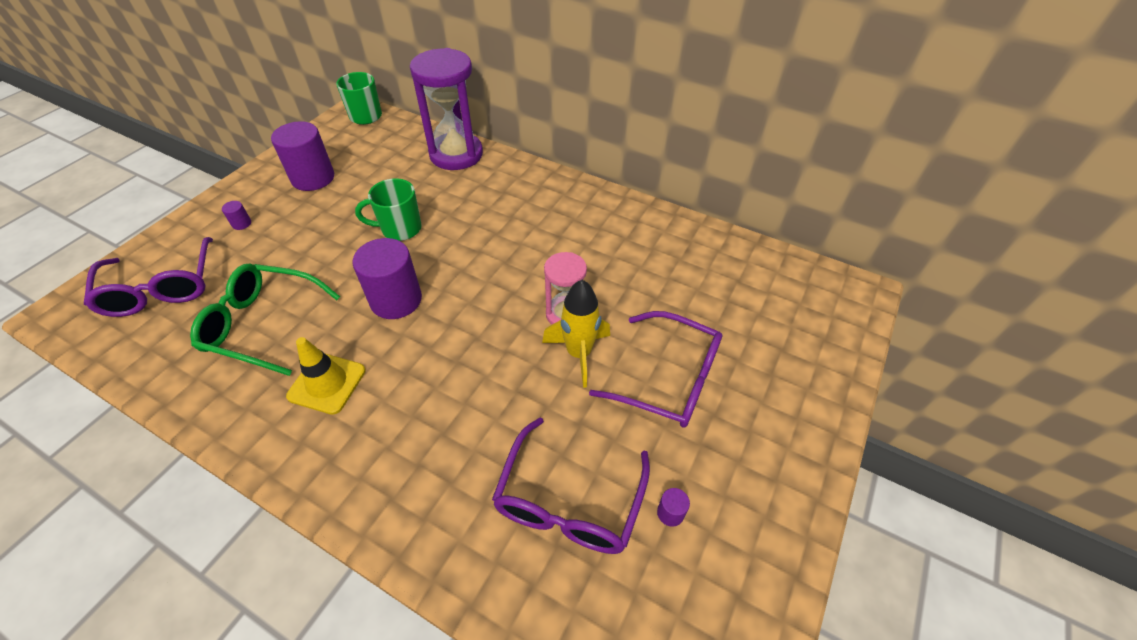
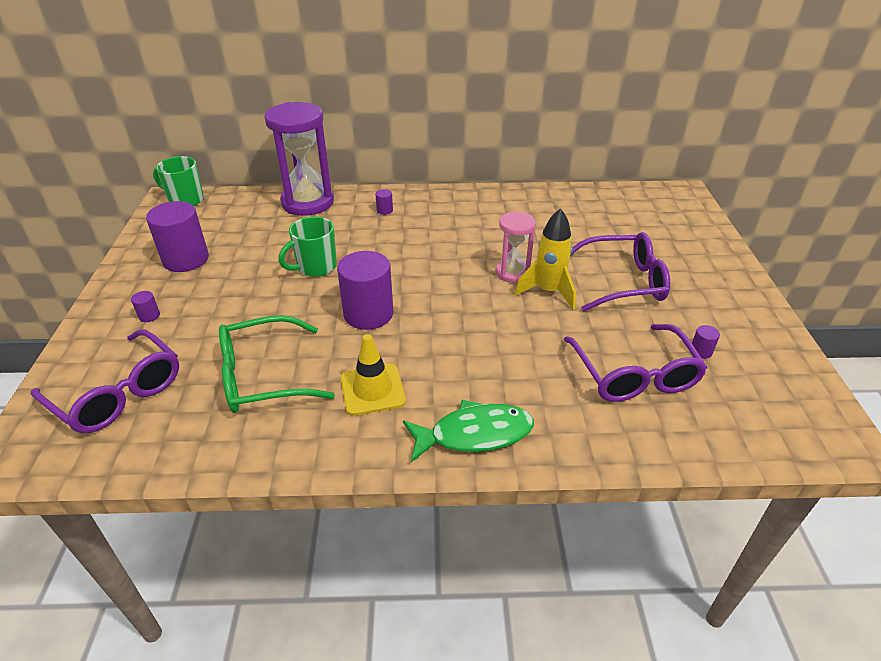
camera: 30 degrees left, 10 degrees down
none -> purple cylinder [375,189,393,215]
none -> green fish [403,400,534,462]

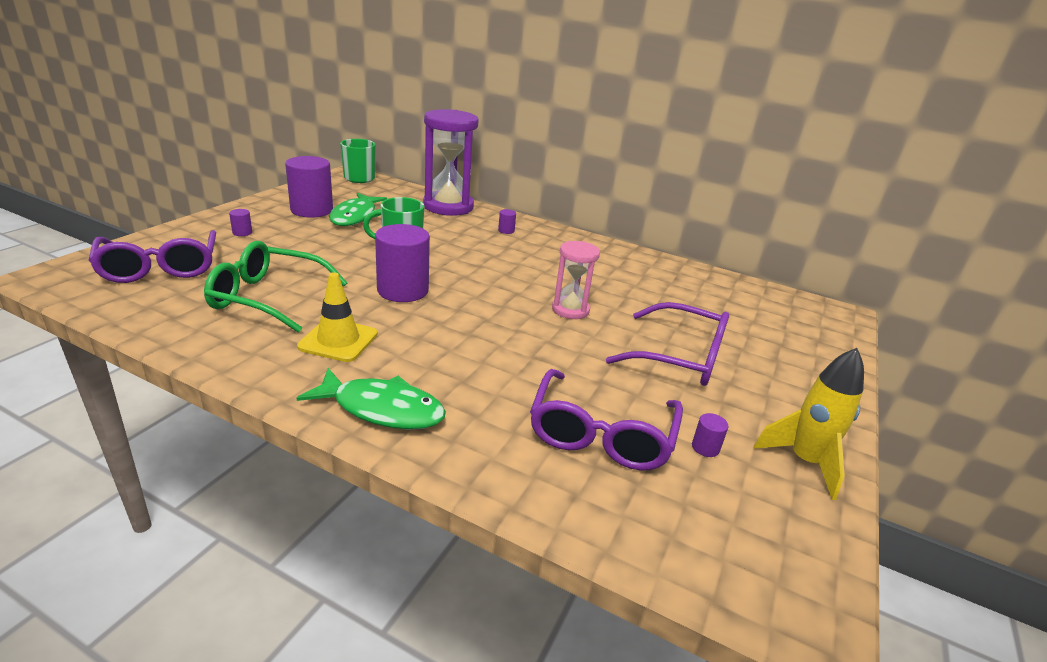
camera: 25 degrees right, 10 degrees down
yellow rocket [515,208,576,309] -> yellow rocket moved to [754,348,864,500]
none -> green fish [329,193,387,226]

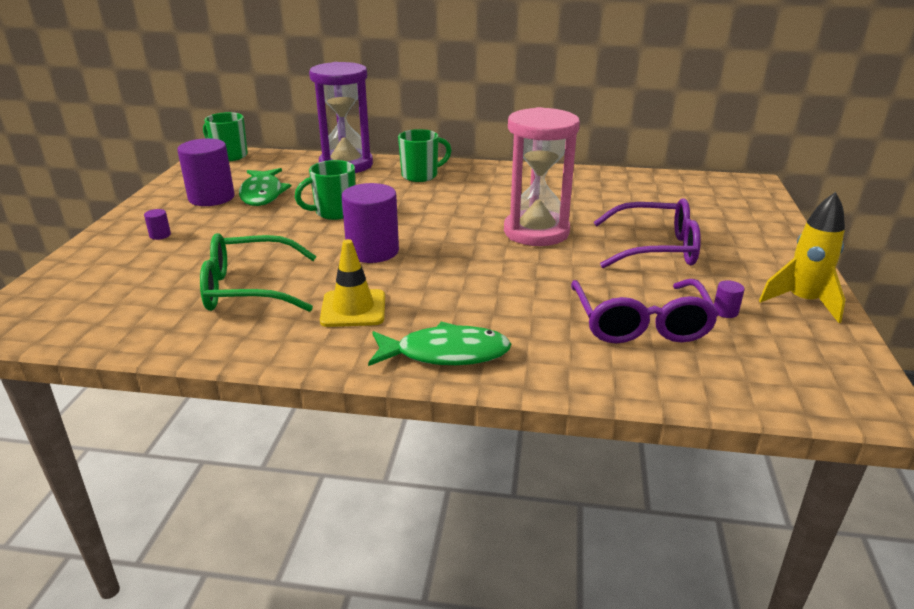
camera: 15 degrees left, 0 degrees up
purple glasses [88,230,216,283] -> none
purple cylinder [498,209,516,234] -> green mug [398,129,452,182]
pink hourglass [552,241,600,319] -> pink hourglass [504,107,580,246], size x1.77

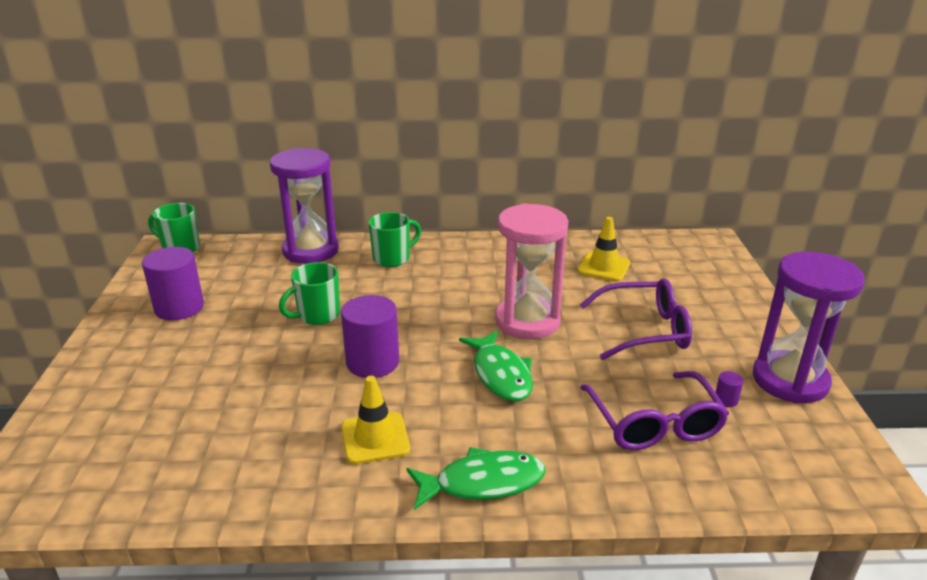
camera: 10 degrees left, 0 degrees up
purple cylinder [144,209,171,240] -> none
green glasses [200,233,317,312] -> none
green fish [239,168,291,206] -> green fish moved to [459,330,533,401]
yellow rocket [759,192,845,323] -> purple hourglass [753,251,865,404]
none -> yellow traffic cone [577,217,630,282]

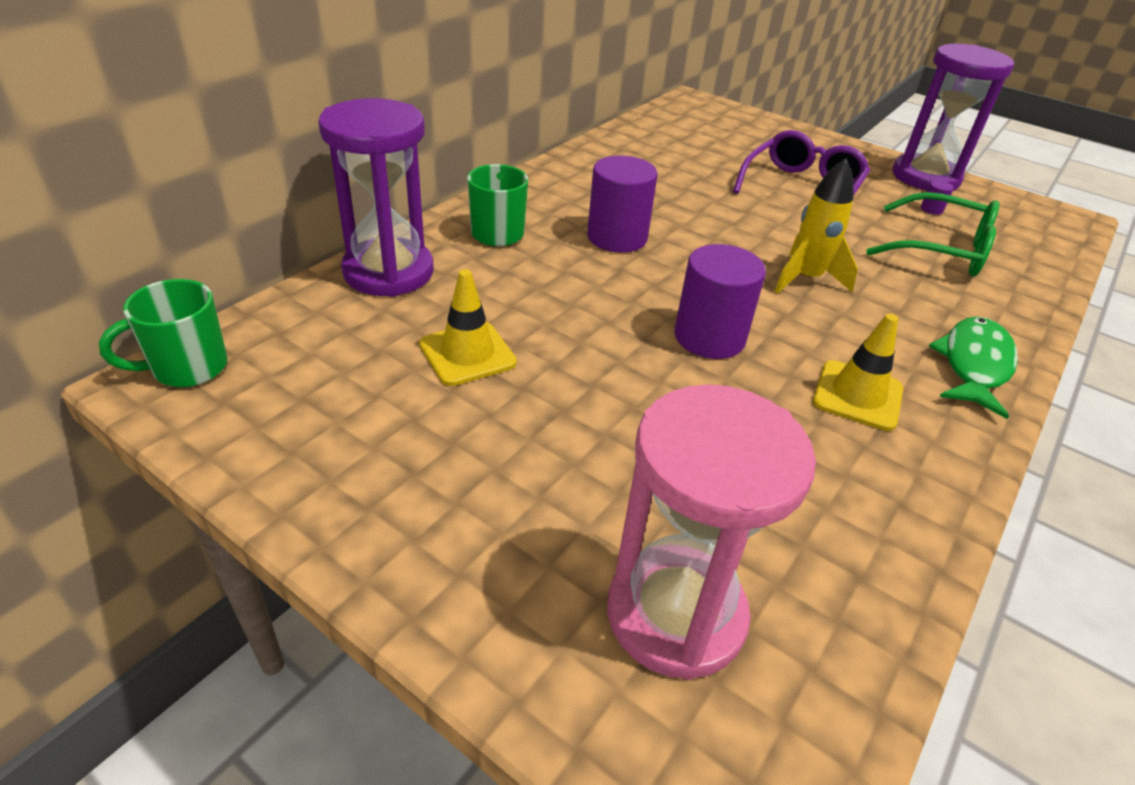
camera: 55 degrees left, 10 degrees up
purple cylinder [142,247,204,320] -> purple cylinder moved to [587,155,658,253]
green mug [279,262,340,325] -> none
green fish [459,330,533,401] -> yellow rocket [774,158,858,294]
pink hourglass [495,203,568,339] -> pink hourglass moved to [607,384,816,680]
yellow traffic cone [577,217,630,282] -> yellow traffic cone moved to [419,269,517,386]
purple glasses [580,371,729,450] -> green glasses [866,192,999,277]

